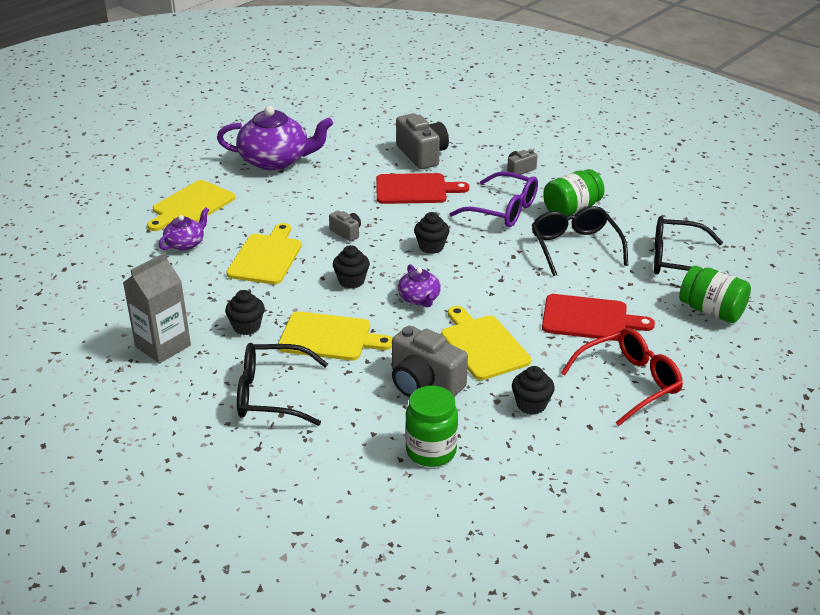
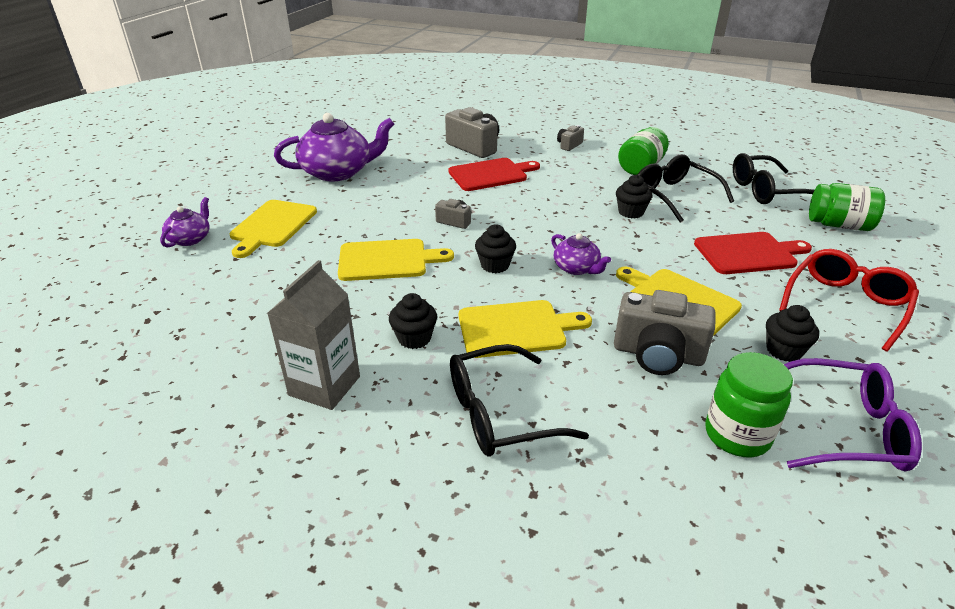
camera: 20 degrees left, 0 degrees up
purple teapot [159,207,209,251] -> purple teapot moved to [160,197,210,248]
yellow cutting board [226,223,302,284] -> yellow cutting board turned 90 degrees clockwise [338,239,454,281]
black cupcake [414,212,450,254] -> black cupcake moved to [616,175,653,219]
purple glasses [449,171,538,227] -> purple glasses moved to [784,358,922,471]

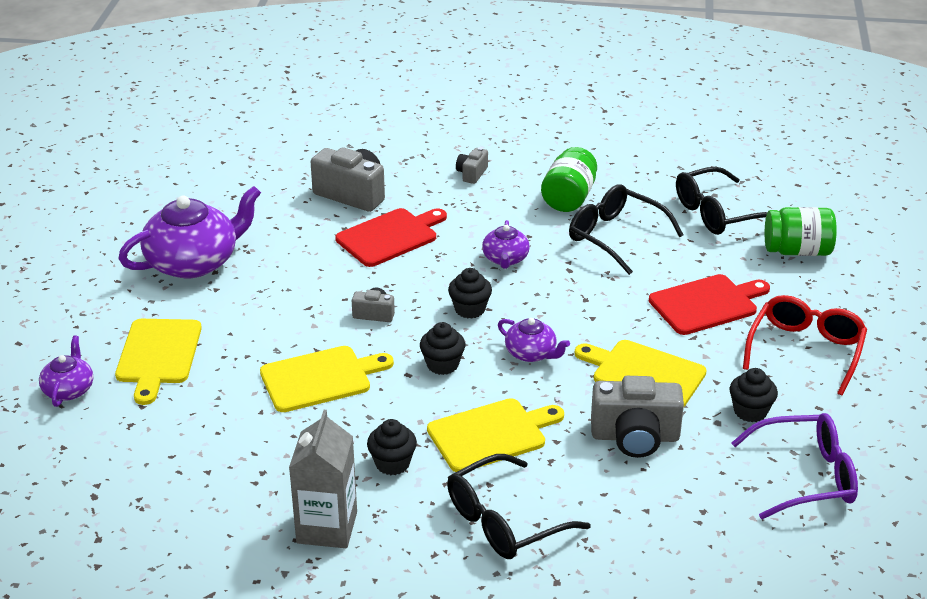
camera: 15 degrees left, 0 degrees up
black cupcake [616,175,653,219] -> black cupcake moved to [448,268,492,319]
green jar [706,352,793,457] -> none
none -> purple teapot [482,220,530,269]

